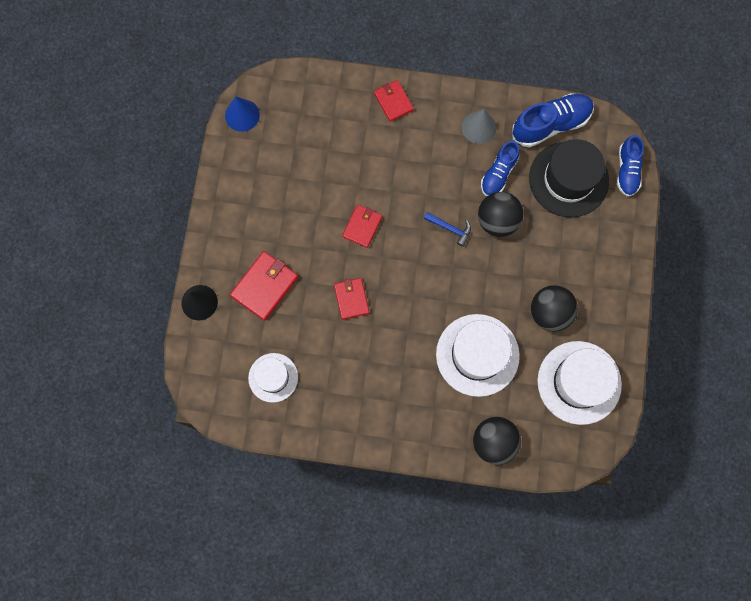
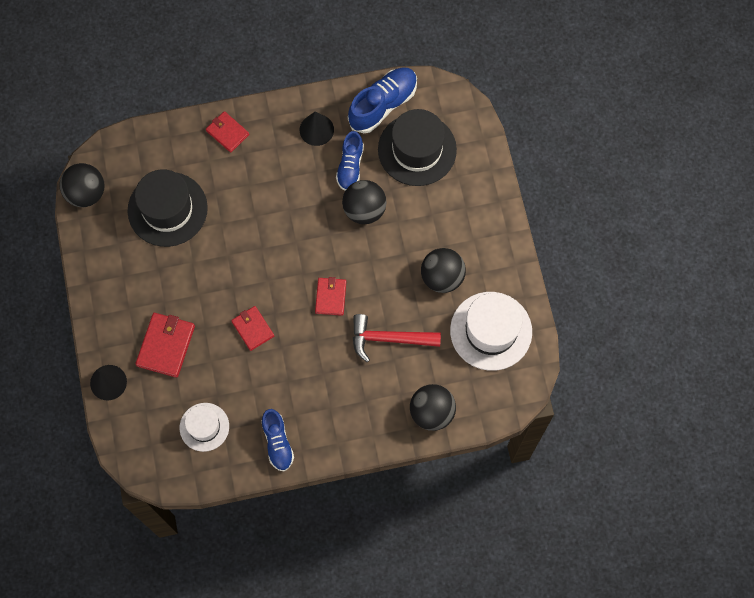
camera: 20 degrees left, 5 degrees down
blue cone [225,97,260,132] -> black ball [59,163,105,207]
red wallet [342,205,382,248] -> red wallet moved to [315,277,346,316]
blue hammer [424,212,471,247] -> none
white hat [436,314,520,397] -> red hammer [353,314,441,362]
grey cone [462,109,496,144] -> black cone [300,112,334,146]
blue shoe [617,135,644,197] -> blue shoe moved to [261,409,294,471]
none -> black hat [128,170,208,247]

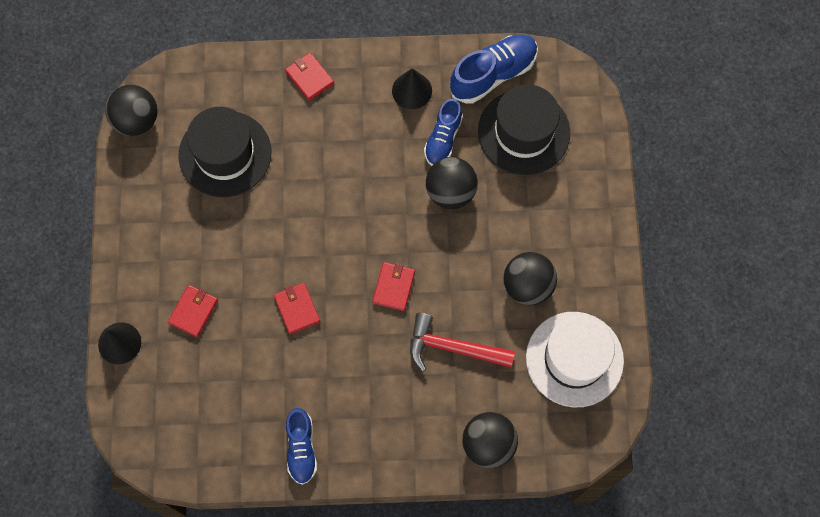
camera: 10 degrees right, 0 degrees up
red wallet [135,313,195,378] -> red wallet [168,285,218,337], size x0.65
white hat [180,403,229,452] -> none

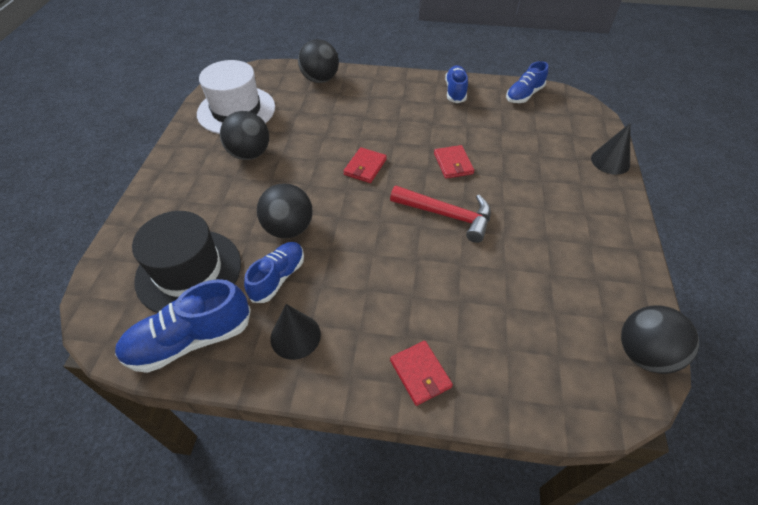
camera: 170 degrees left, 20 degrees down
red wallet [168,285,218,337] -> none
black hat [178,107,271,197] -> none
red hammer [410,313,515,372] -> red hammer moved to [390,186,491,243]
none -> blue shoe [506,61,548,103]

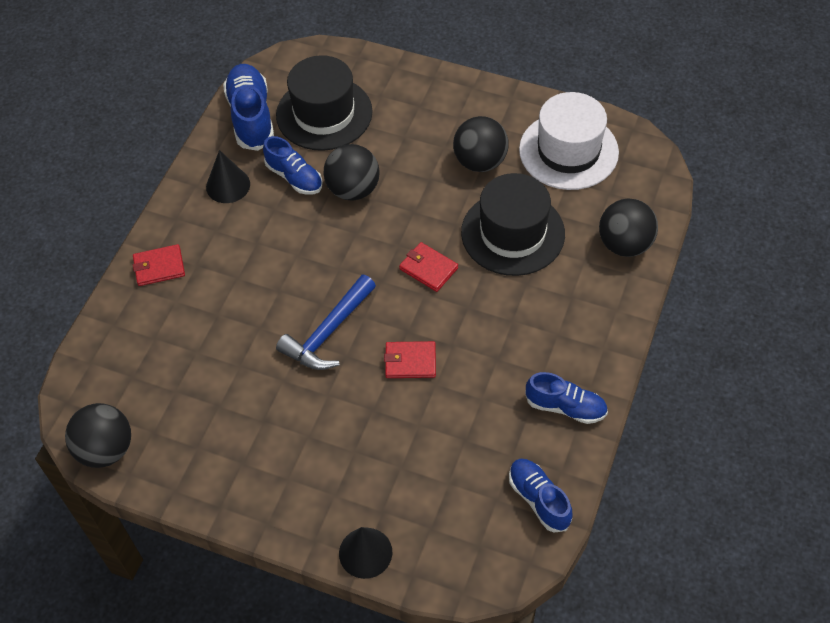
camera: 105 degrees right, 5 degrees up
red hammer [390,186,491,243] -> blue hammer [276,275,376,370]
none -> black hat [461,173,565,276]

